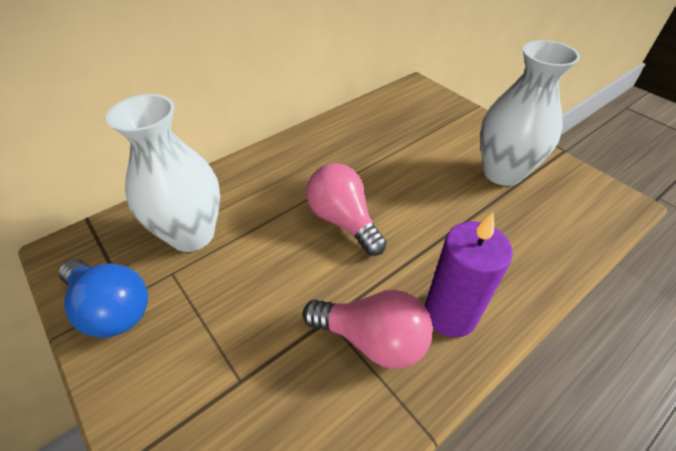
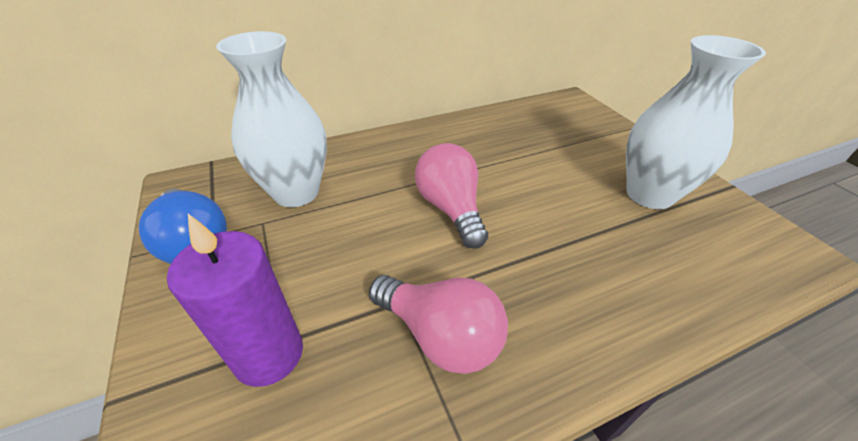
camera: 15 degrees right, 5 degrees down
purple candle [425,212,513,338] -> purple candle moved to [167,214,303,387]

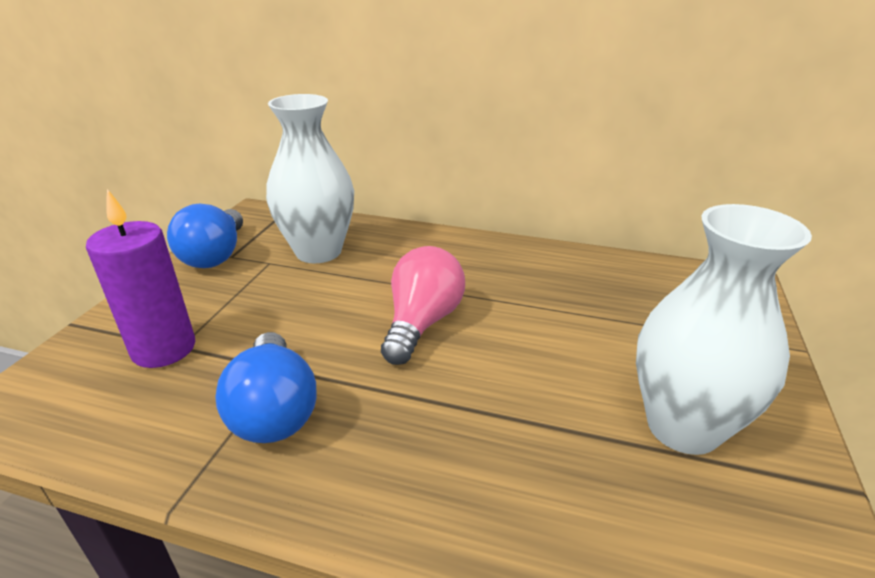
camera: 40 degrees right, 10 degrees down
pink light bulb [369,275,508,374] -> blue light bulb [215,332,317,443]

